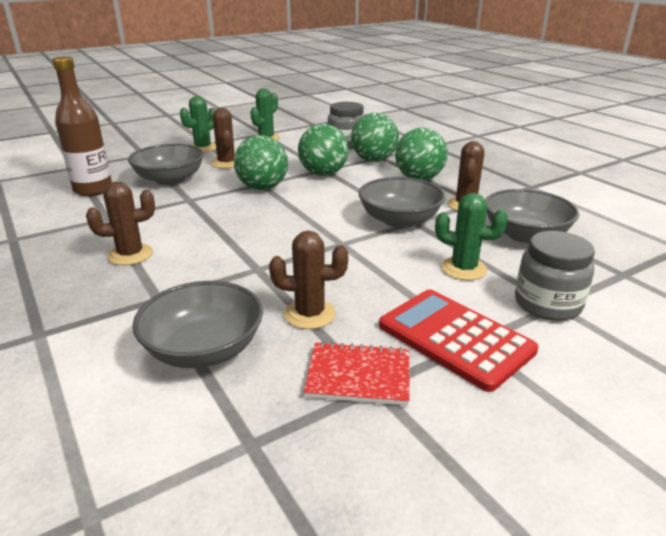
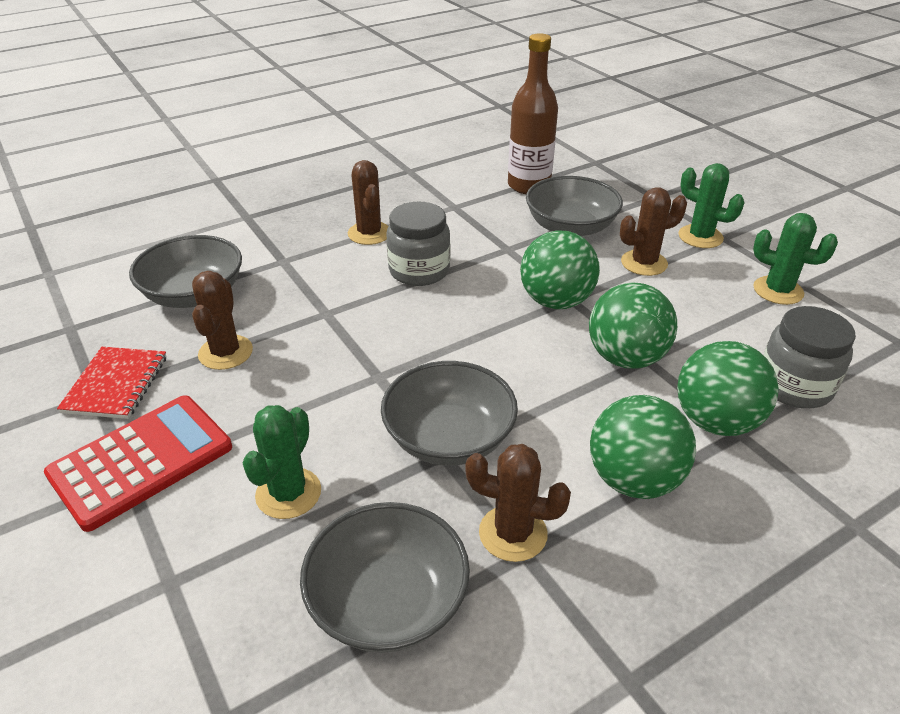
camera: 90 degrees right, 10 degrees up
grey jar [515,231,595,321] -> grey jar moved to [387,202,450,286]

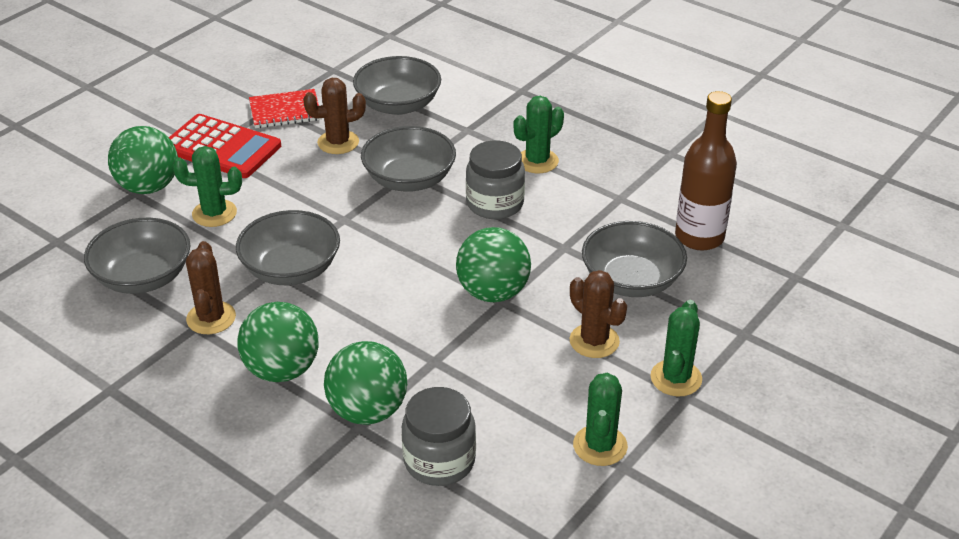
camera: 70 degrees right, 0 degrees up
brown cactus [348,160,388,245] -> green cactus [513,96,564,173]
green ball [589,282,677,369] -> green ball moved to [108,126,178,194]
none -> grey bowl [361,126,456,192]

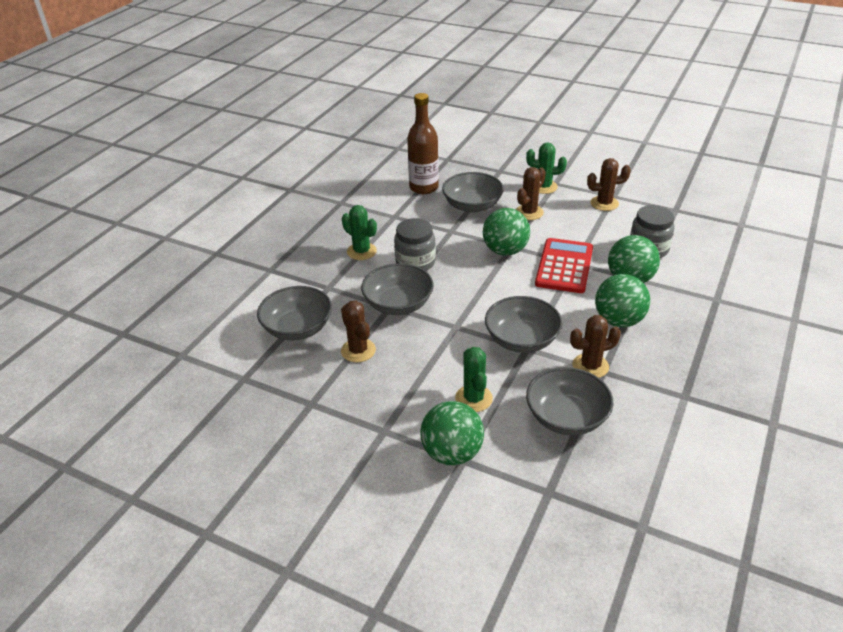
camera: 100 degrees left, 0 degrees up
red calculator [169,114,281,178] -> red calculator moved to [535,238,593,293]
red notebook [249,89,321,128] -> none
green cactus [573,373,628,466] -> brown cactus [587,158,631,211]

